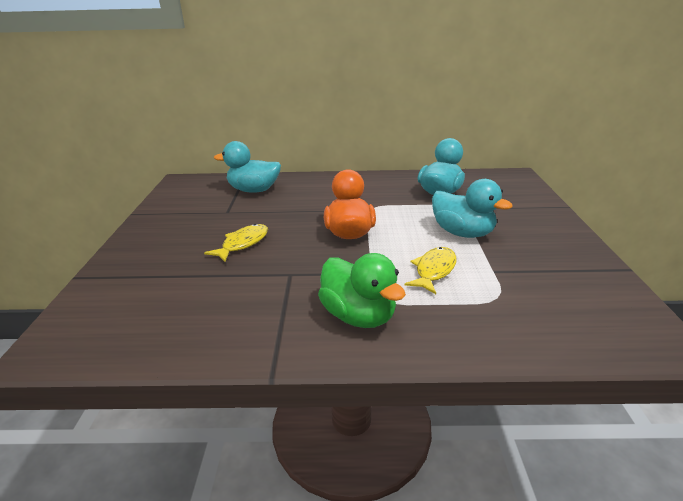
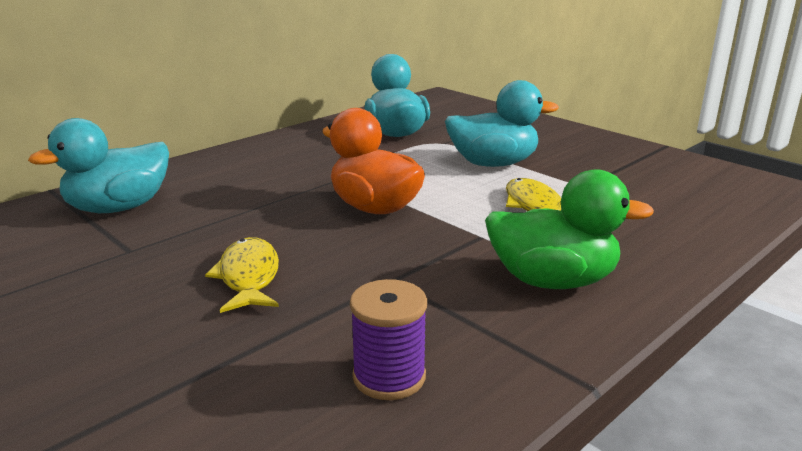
camera: 45 degrees left, 5 degrees down
none -> purple spool [350,279,427,400]

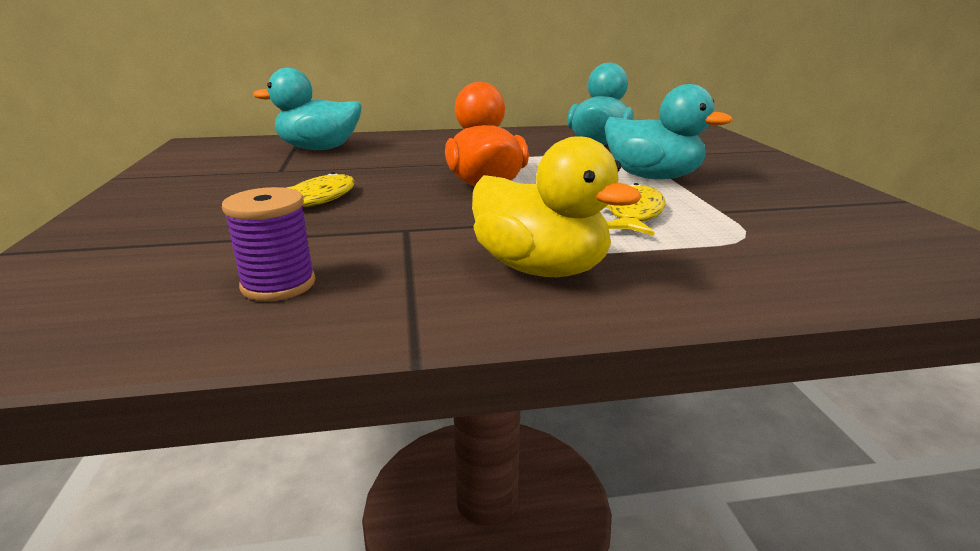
camera: 35 degrees right, 0 degrees up
green duck [485,169,654,289] -> yellow duck [472,136,642,277]

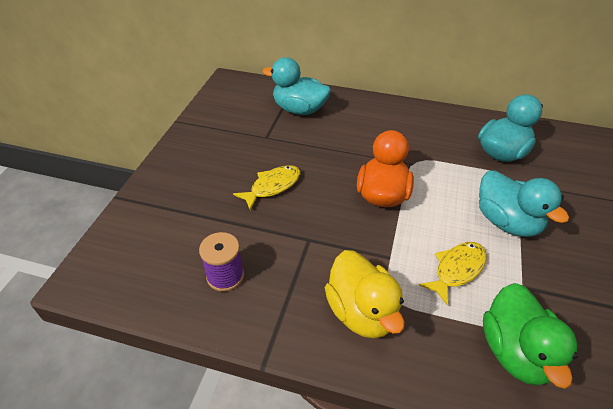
camera: 25 degrees right, 20 degrees up
none -> green duck [483,283,578,389]

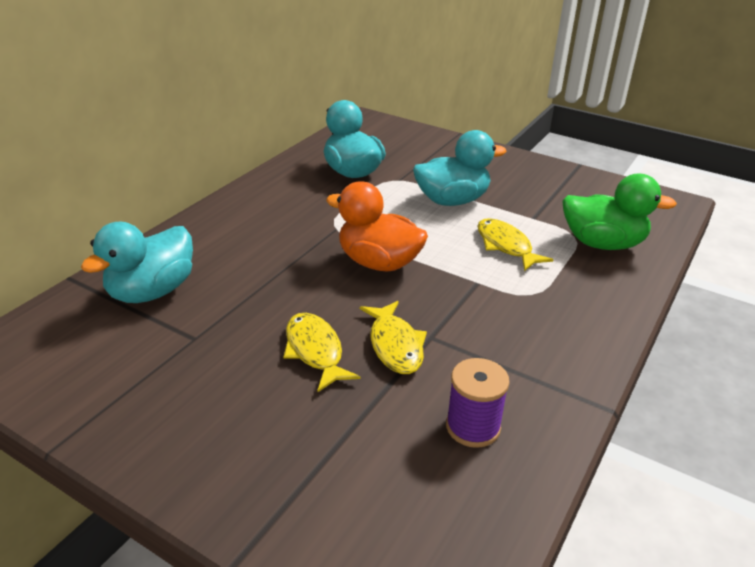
camera: 75 degrees left, 10 degrees down
yellow duck [325,250,405,339] -> none
none -> yellow fish [360,301,427,374]

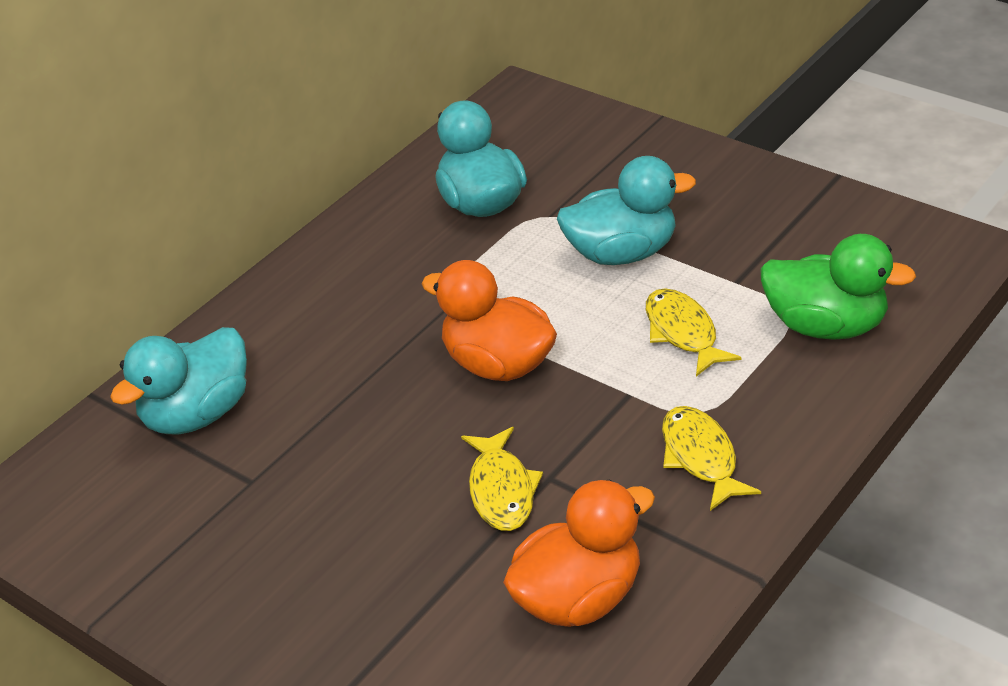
camera: 10 degrees right, 5 degrees up
yellow fish [283,313,360,392] -> yellow fish moved to [662,406,761,511]
purple spool [446,358,510,448] -> orange duck [503,479,655,627]

